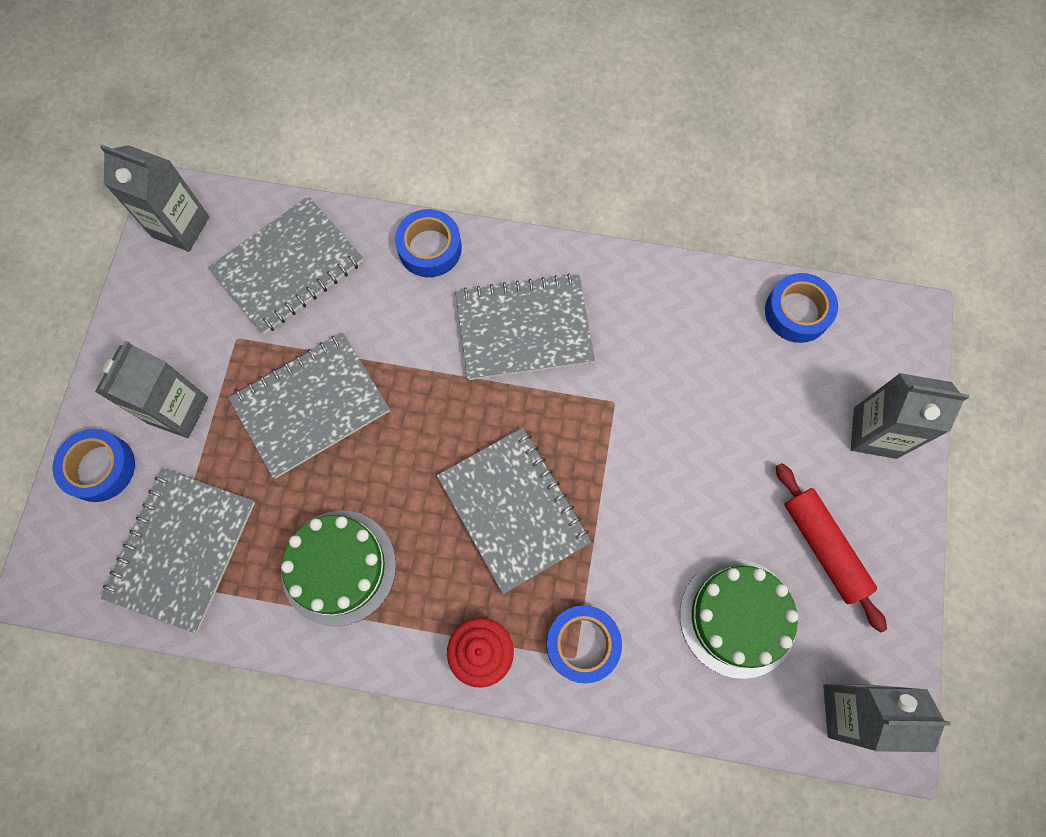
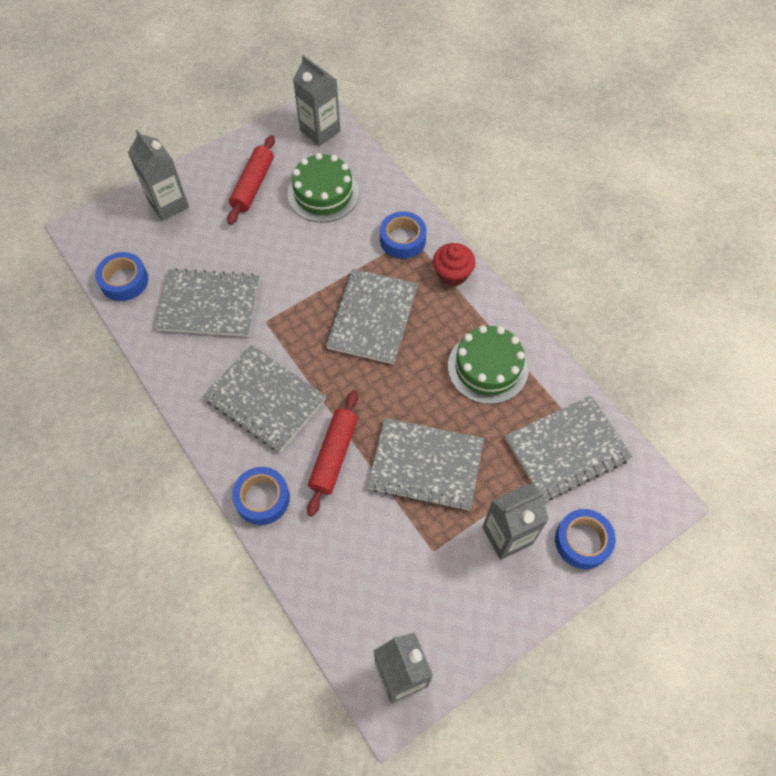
camera: 135 degrees left, 10 degrees down
grey notebook [208,196,363,334] -> grey notebook moved to [155,268,259,337]
none -> red rolling pin [307,390,358,517]

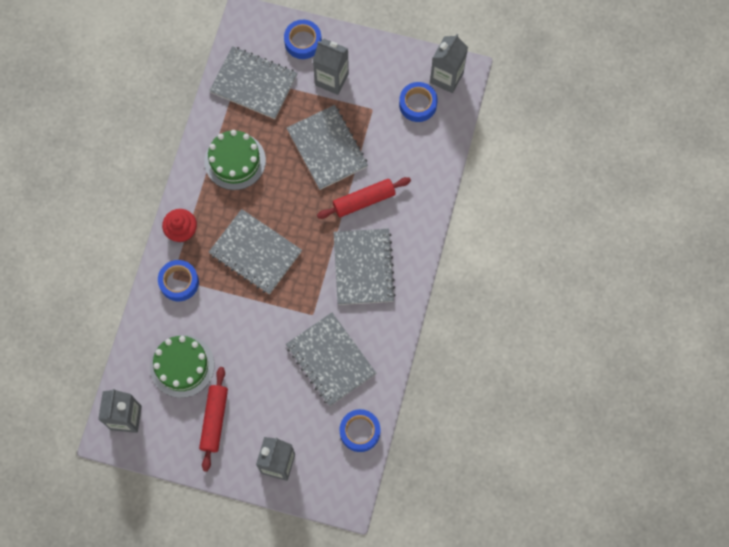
camera: 130 degrees left, 10 degrees up
red rolling pin [227,135,275,225] -> red rolling pin turned 60 degrees counterclockwise [199,367,228,472]
blue tape [232,467,290,525] -> blue tape moved to [399,82,438,122]
grey notebook [326,269,418,364] -> grey notebook turned 60 degrees clockwise [209,209,302,294]

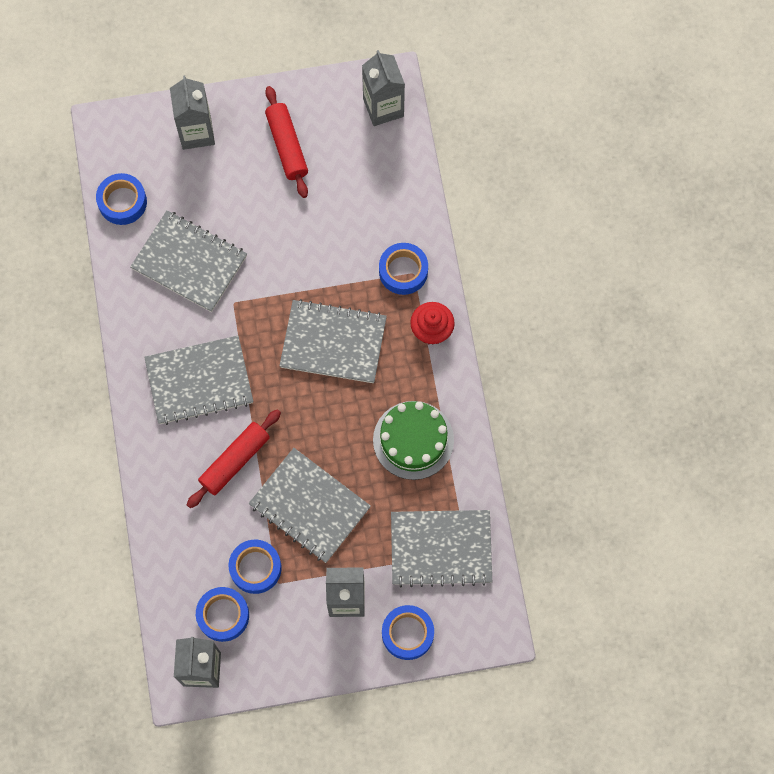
camera: 155 degrees right, 0 degrees up
green cake [150,335,214,398] -> none
grey notebook [334,229,396,305] -> grey notebook turned 75 degrees counterclockwise [144,336,253,425]
none -> blue tape [229,540,282,594]

